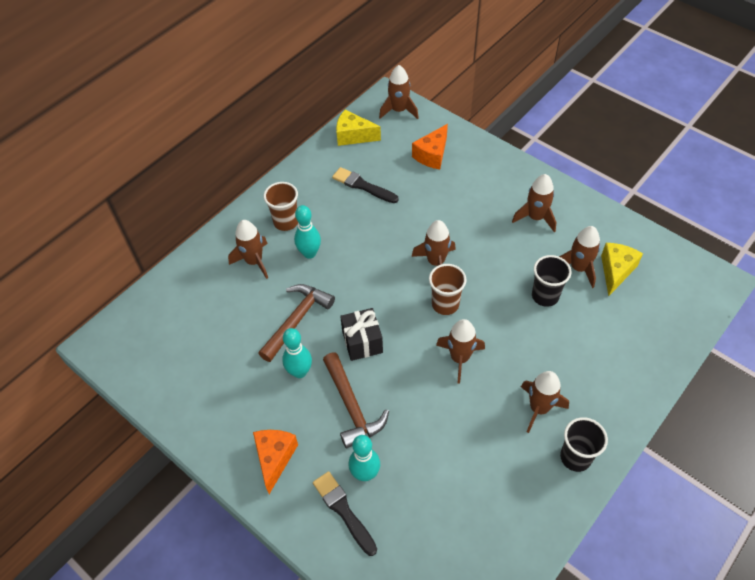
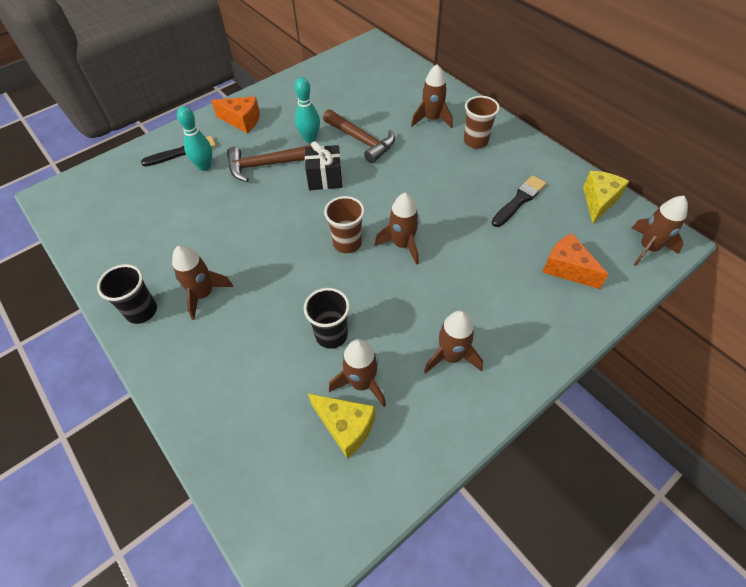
camera: 100 degrees right, 0 degrees up
turquoise bowling pin [294,205,321,259] -> none
brown rocket [436,319,485,384] -> none

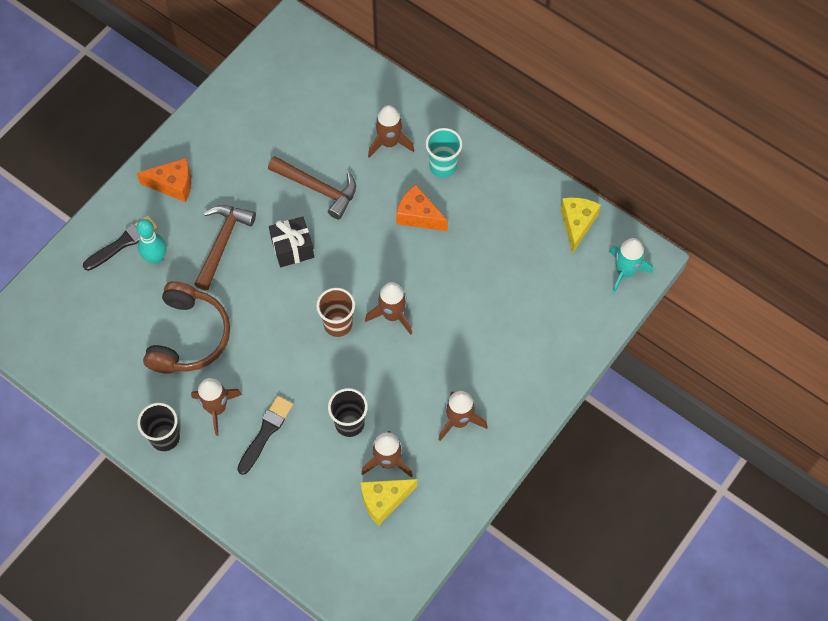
camera: 15 degrees left, 10 degrees up
brown hammer [227,145,311,182] -> brown hammer turned 135 degrees clockwise [194,205,256,290]
turquoise bowling pin [295,77,320,143] -> none
yellow cheese [308,394,375,458] -> yellow cheese turned 135 degrees clockwise [361,479,417,526]
brown cup [464,96,500,148] -> turquoise cup [426,128,462,178]
black brush [492,175,546,227] -> black brush moved to [237,396,293,475]
orange cheese [543,234,609,289] -> orange cheese moved to [396,185,448,231]
brown rocket [631,196,688,266] -> turquoise rocket [609,238,653,295]
none -> brown headphones [143,281,230,374]

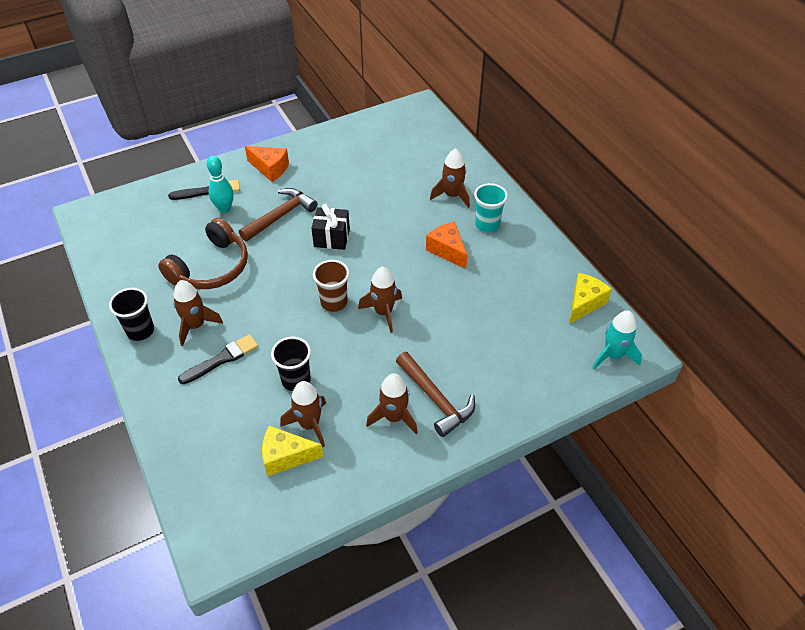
camera: 25 degrees right, 15 degrees down
brown hammer [268,156,356,219] -> brown hammer moved to [396,352,475,437]

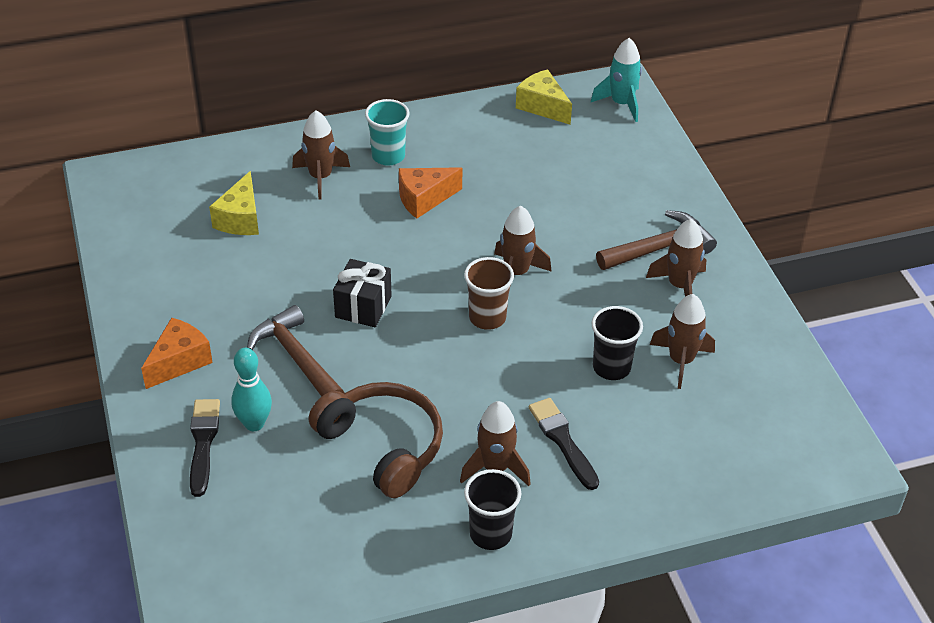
camera: 80 degrees left, 5 degrees down
yellow cheese [262,426,323,476] -> yellow cheese moved to [209,171,259,235]

